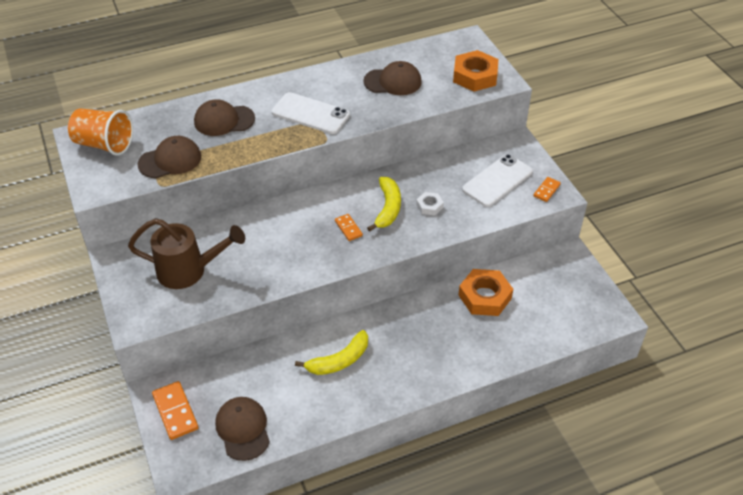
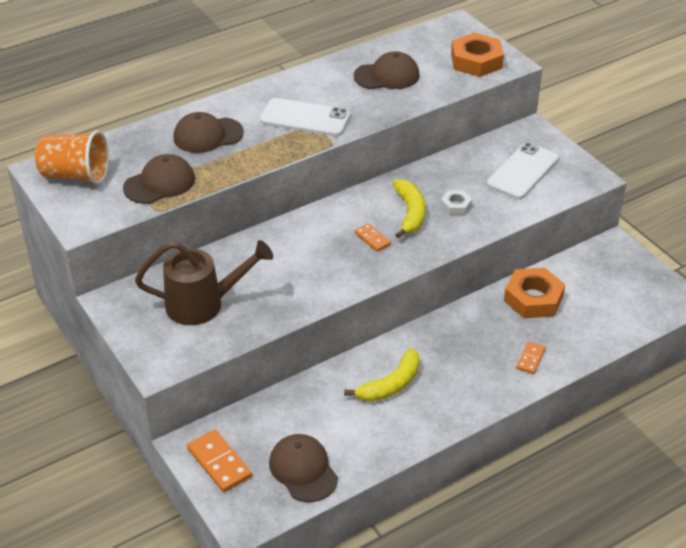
camera: 10 degrees left, 5 degrees down
orange domino [533,177,561,202] -> orange domino moved to [516,341,546,374]

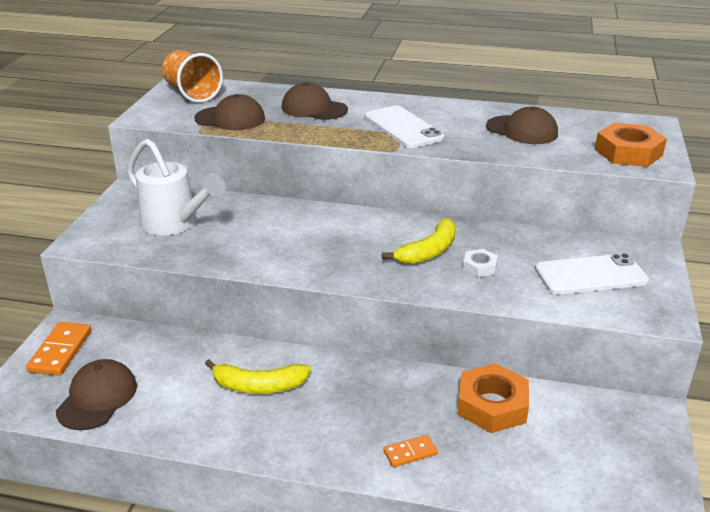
camera: 45 degrees right, 10 degrees down
brown watering can [135,240,273,325] -> white watering can [127,139,225,236]
orange domino [355,223,391,252] -> none

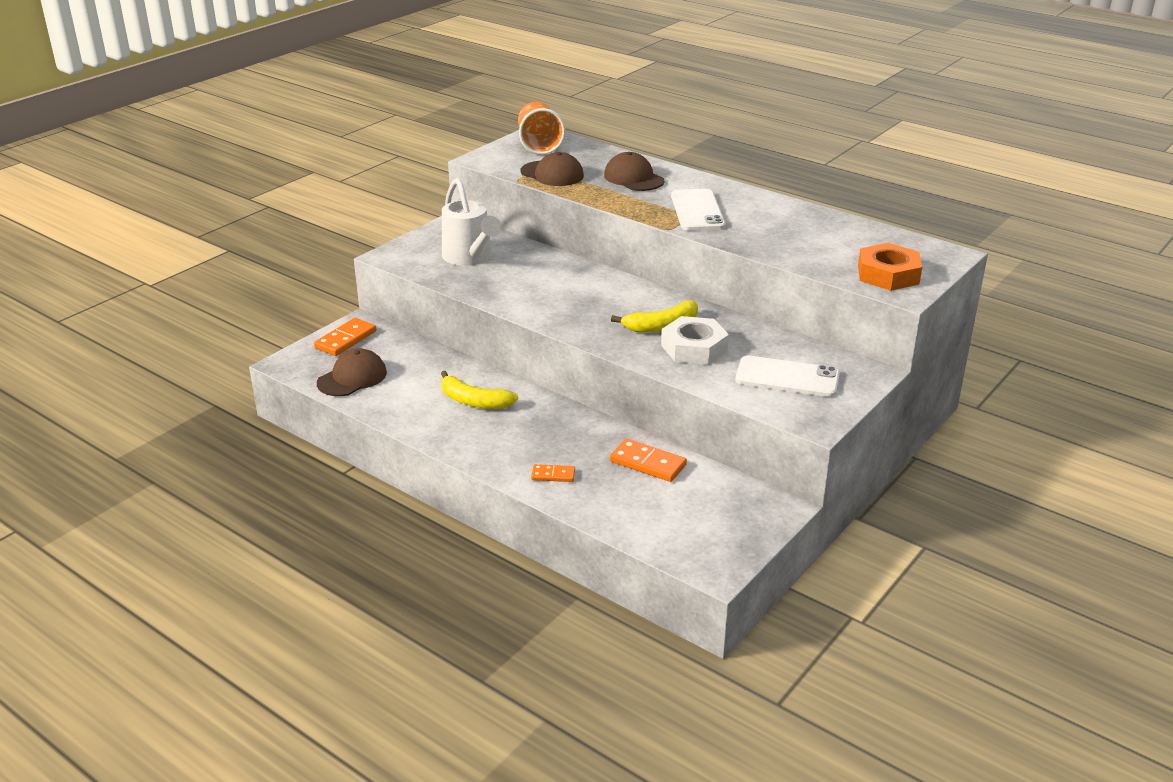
camera: 25 degrees right, 0 degrees up
orange nut [457,363,529,433] -> orange domino [610,439,687,482]
white nut [463,249,498,277] -> white nut [661,316,729,365], size x1.93
brown cap [486,106,558,144] -> none

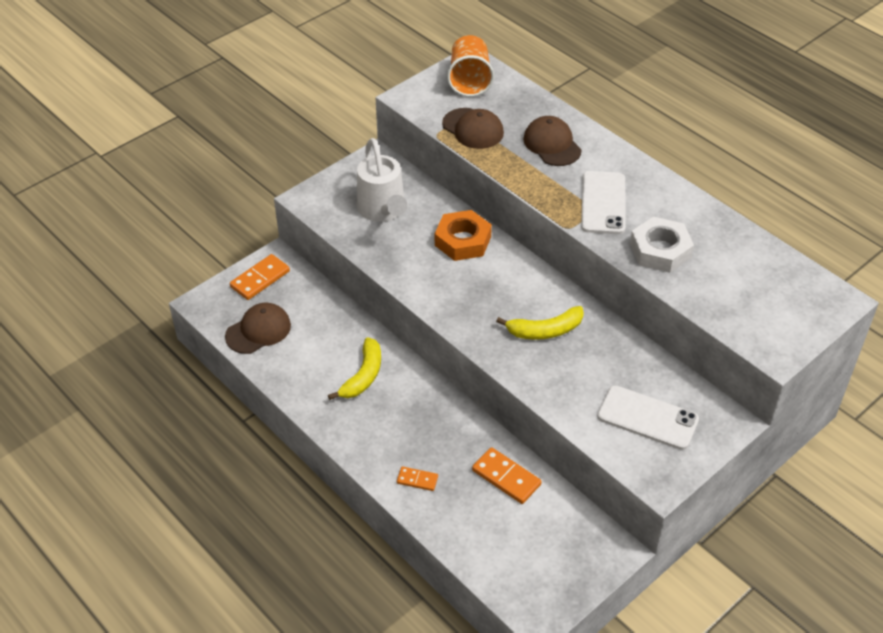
camera: 10 degrees right, 15 degrees up
yellow banana [441,371,519,409] -> yellow banana turned 105 degrees counterclockwise [328,337,381,400]
white nut [661,316,729,365] -> white nut moved to [630,216,694,273]
orange nut [858,243,922,291] -> orange nut moved to [435,210,492,261]

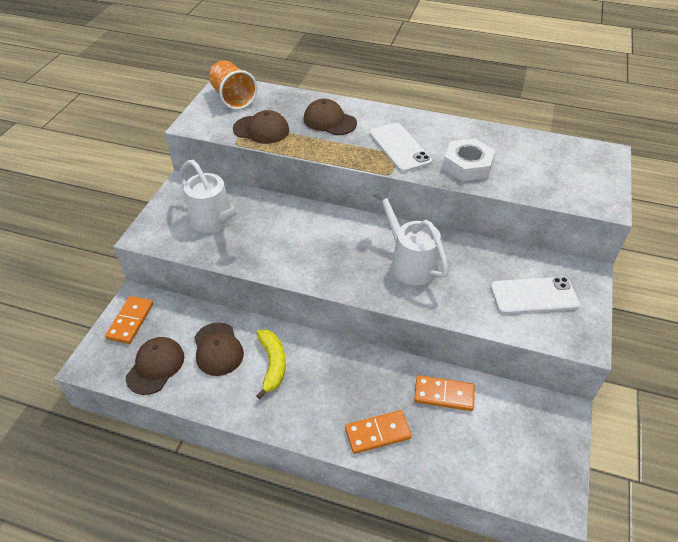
camera: 30 degrees left, 0 degrees up
orange domino [397,466,438,491] -> orange domino [345,410,412,454], size x1.68
orange nut [435,210,492,261] -> none
yellow banana [496,306,584,340] -> white watering can [372,188,449,285]
none -> brown cap [194,322,244,376]

